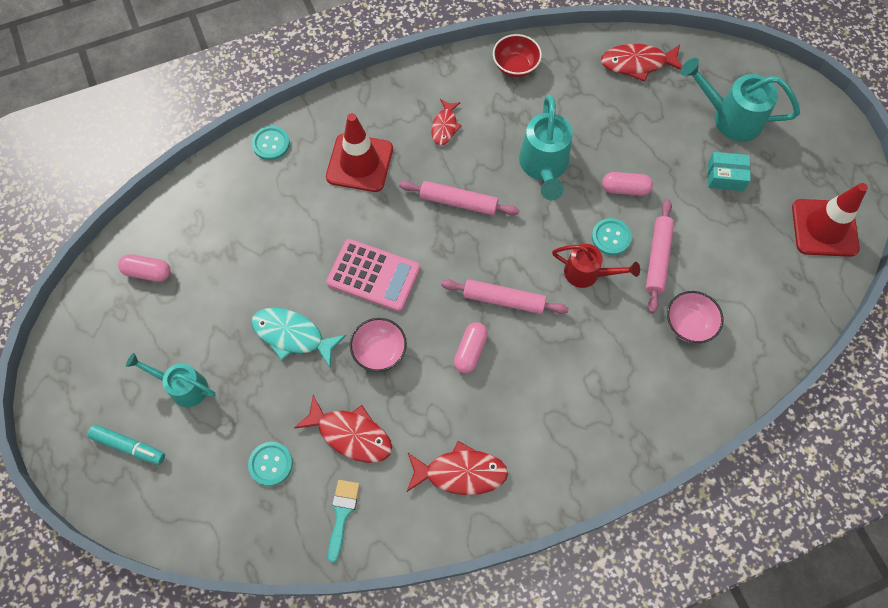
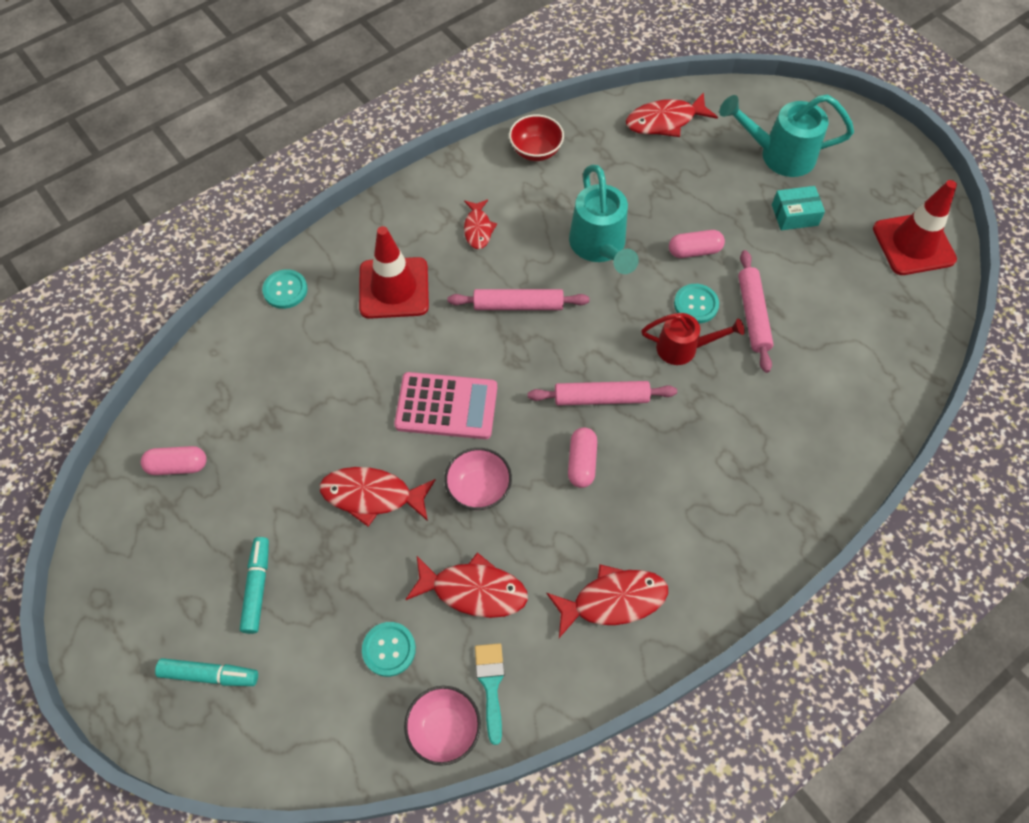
camera: 15 degrees left, 5 degrees down
turquoise watering can [126,353,215,407] -> turquoise marker [240,537,269,634]
turquoise fish [251,308,346,367] -> red fish [320,467,436,527]
pink bowl [667,291,723,343] -> pink bowl moved to [404,686,481,766]

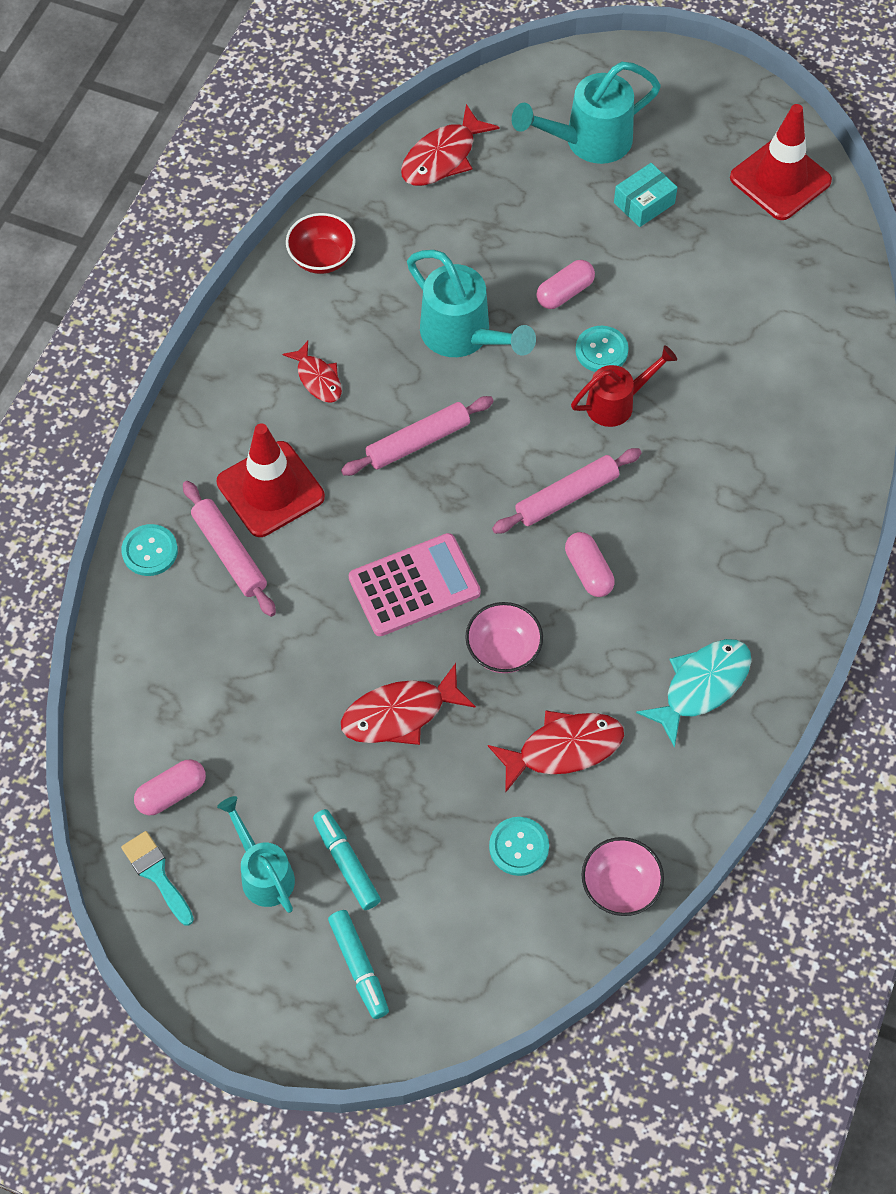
camera: 30 degrees left, 0 degrees up
turquoise marker [155,658,258,686] -> turquoise marker turned 90 degrees clockwise [328,910,389,1019]
turquoise brush [475,643,505,745] -> turquoise brush moved to [121,831,194,926]
red fish [546,564,668,638] -> turquoise fish [636,639,751,748]
pink rolling pin [738,250,774,373] -> pink rolling pin moved to [183,481,276,617]
none -> turquoise watering can [217,796,295,913]

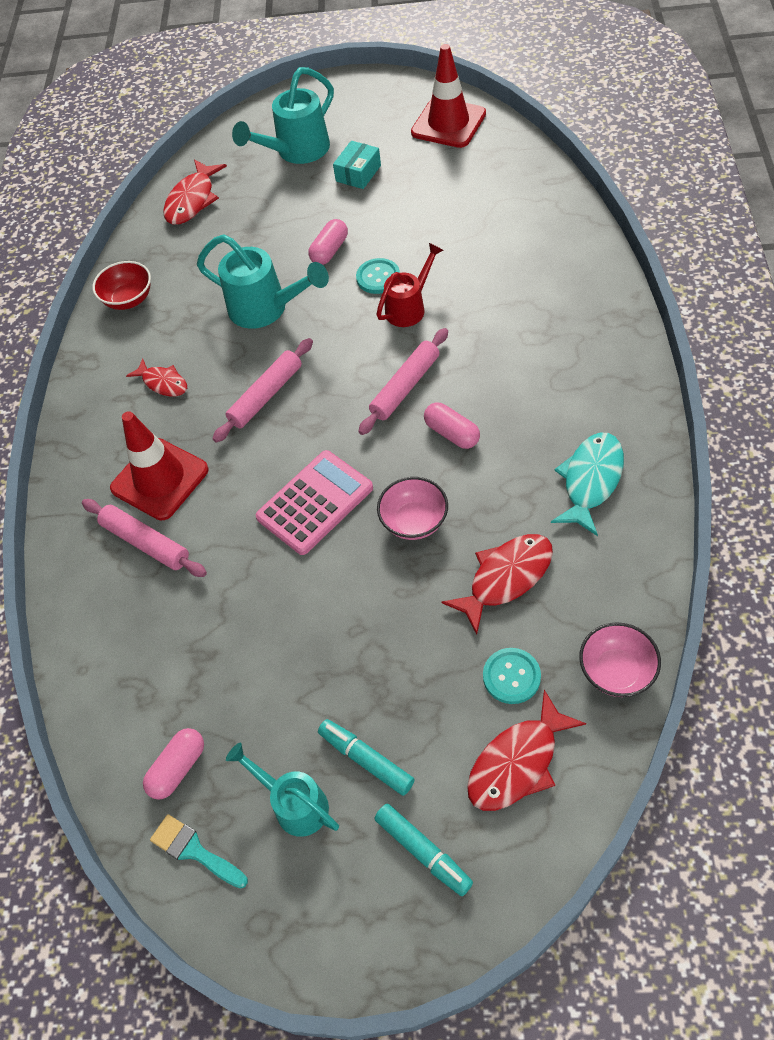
camera: 15 degrees left, 5 degrees down
turquoise button [121,524,178,576] -> none
red fish [341,663,476,745] -> red fish moved to [467,690,586,811]

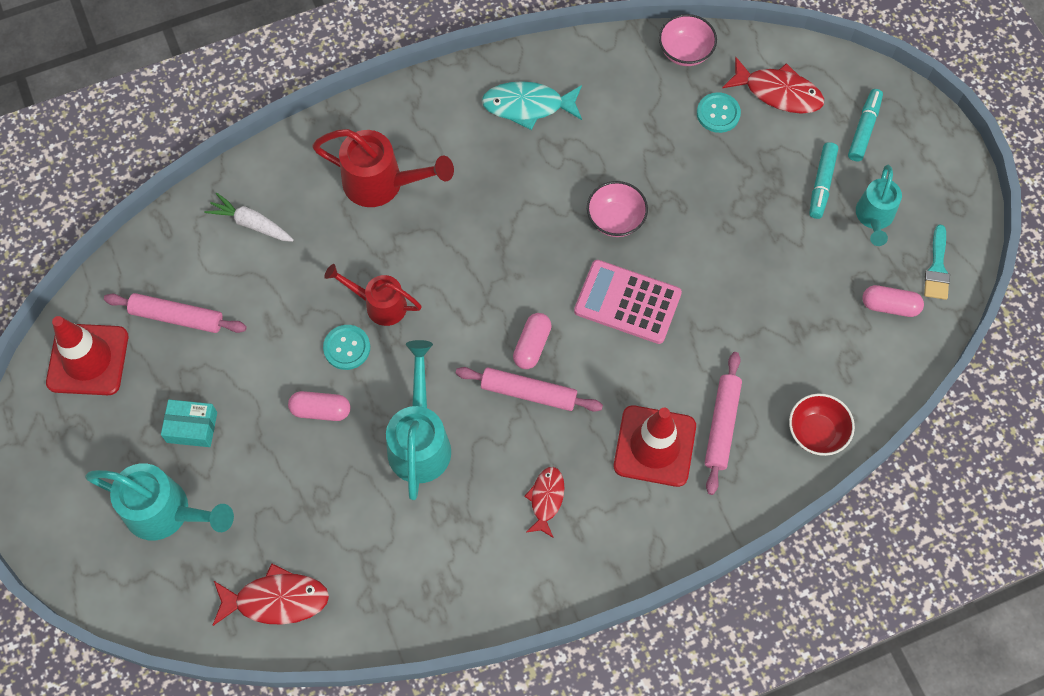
camera: 120 degrees left, 10 degrees up
red bowl [92,261,151,310] -> red bowl moved to [789,393,855,456]
pink rolling pin [358,328,448,435] -> pink rolling pin moved to [104,293,247,333]
pink capsule [424,403,480,449] -> pink capsule moved to [513,313,552,369]
red fish [442,534,553,635] -> none
none -> white carrot [204,193,294,242]
none -> red watering can [312,129,454,207]

